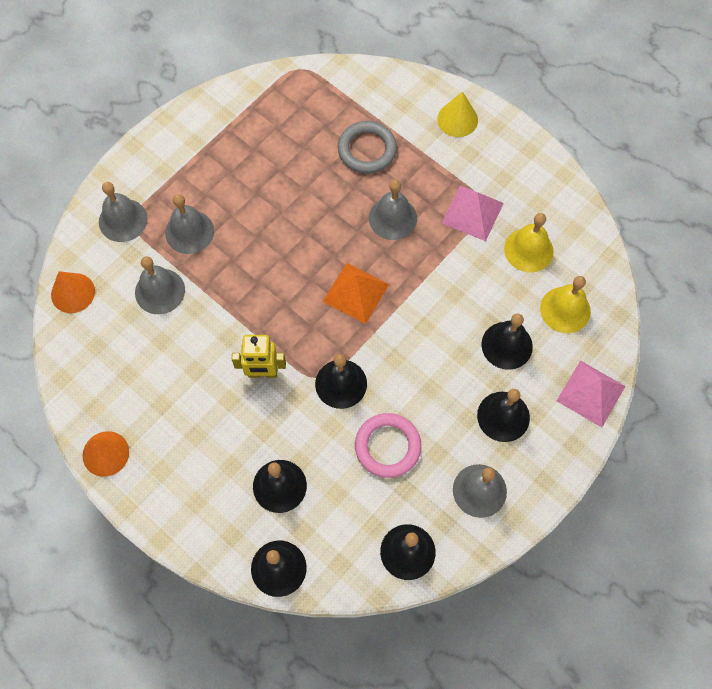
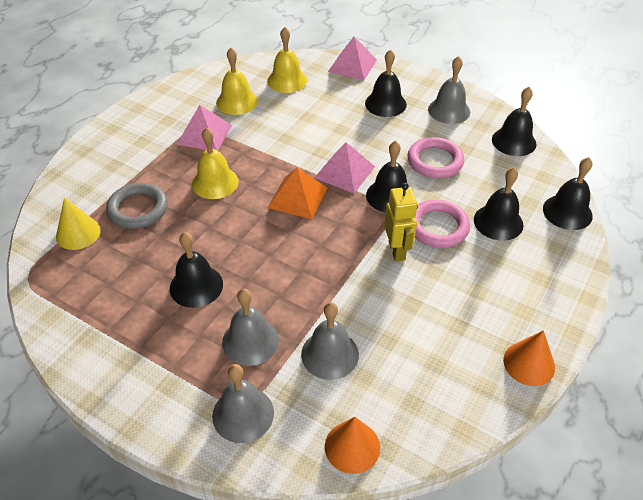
camera: 100 degrees left, 20 degrees down
grey bell [369,180,417,240] -> yellow bell [192,128,239,199]
yellow cone [437,92,478,137] -> yellow cone moved to [56,198,101,250]
black bell [482,313,533,370] -> black bell moved to [170,232,223,308]
none -> pink pyramid [314,142,375,193]
none -> pink ring [415,200,470,248]

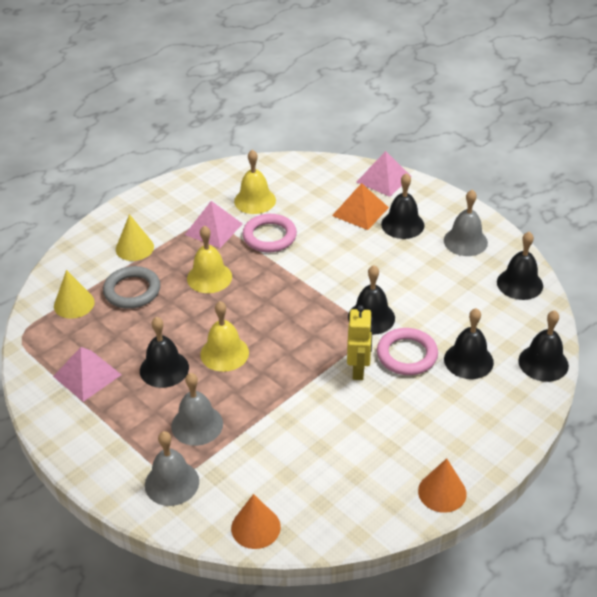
camera: 15 degrees right, 5 degrees down
yellow bell [267,27,307,93] -> yellow bell moved to [200,301,249,372]
orange pyramid [268,168,327,219] -> orange pyramid moved to [332,183,389,230]
grey bell [301,302,359,380] -> none
pink pyramid [314,142,375,193] -> pink pyramid moved to [53,347,121,402]
pink ring [407,137,464,178] -> pink ring moved to [242,214,297,252]
none -> yellow cone [116,214,154,261]

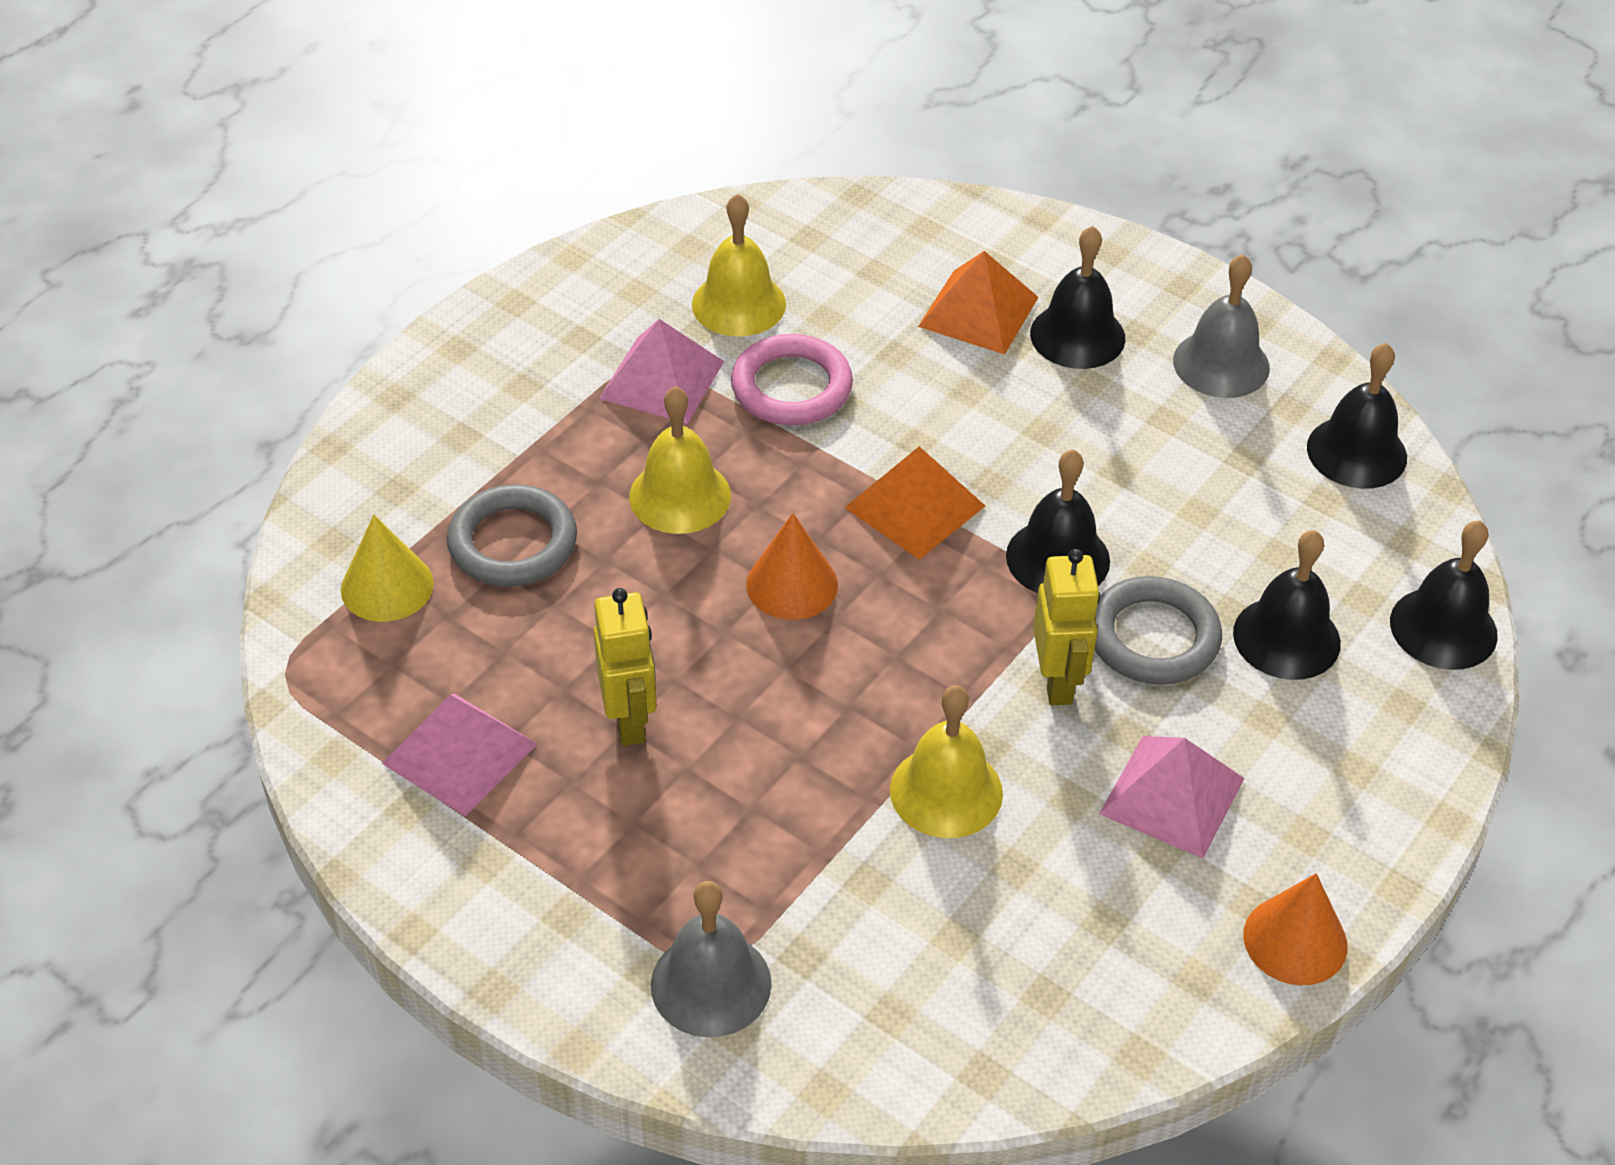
camera: 10 degrees left, 5 degrees up
yellow cone [116,214,154,261] -> none
black bell [140,317,189,388] -> yellow robot [593,588,657,746]
grey bell [171,373,223,446] -> none
yellow bell [200,301,249,372] -> yellow bell moved to [890,685,1003,838]
orange cone [231,494,281,549] -> orange cone moved to [746,513,838,620]
pink pyramid [357,151,412,197] -> pink pyramid moved to [1099,736,1245,859]
pink ring [377,328,438,375] -> grey ring [1095,576,1222,685]
none -> orange pyramid [845,446,985,560]

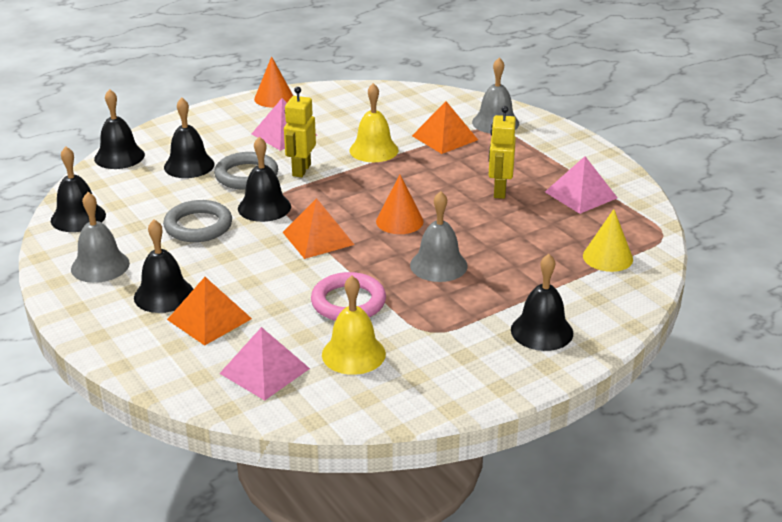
camera: 160 degrees left, 15 degrees down
grey ring [447,484,577,587] -> grey ring moved to [163,200,232,242]
pink pyramid [599,319,724,424] -> pink pyramid moved to [219,327,310,401]
yellow bell [629,386,731,534] -> grey bell [410,191,468,282]
none -> orange pyramid [412,101,478,154]
none -> black bell [511,254,573,351]

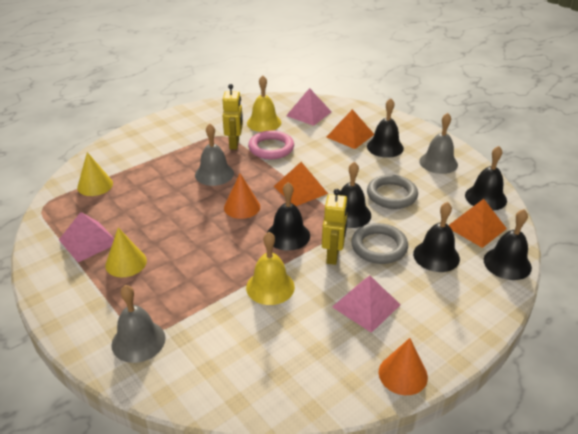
camera: 175 degrees right, 5 degrees up
orange pyramid [412,101,478,154] -> orange pyramid moved to [449,199,507,248]
yellow robot [489,106,516,199] -> yellow robot moved to [222,84,243,149]
black bell [511,254,573,351] -> black bell moved to [267,182,310,251]
none -> yellow cone [105,228,147,277]

